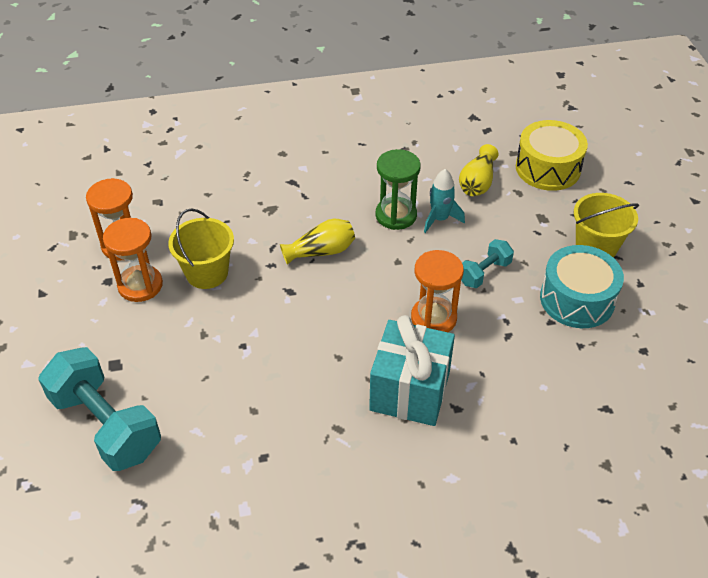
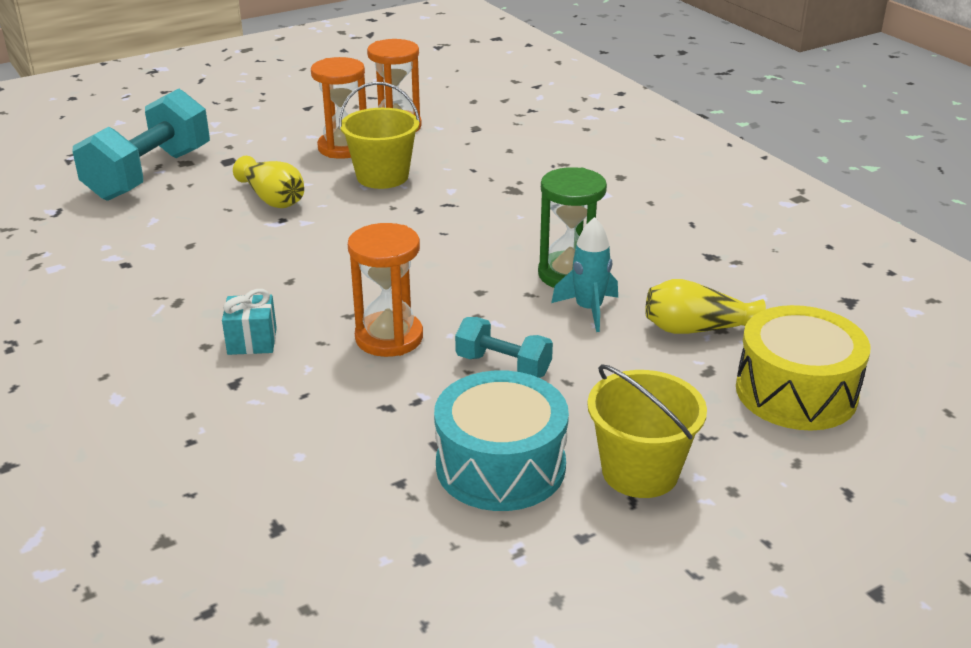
camera: 70 degrees right, 15 degrees down
yellow vase [280,218,355,265] -> yellow vase moved to [233,156,304,208]
turquoise gift [369,315,455,426] -> turquoise gift [222,289,277,355], size x0.47

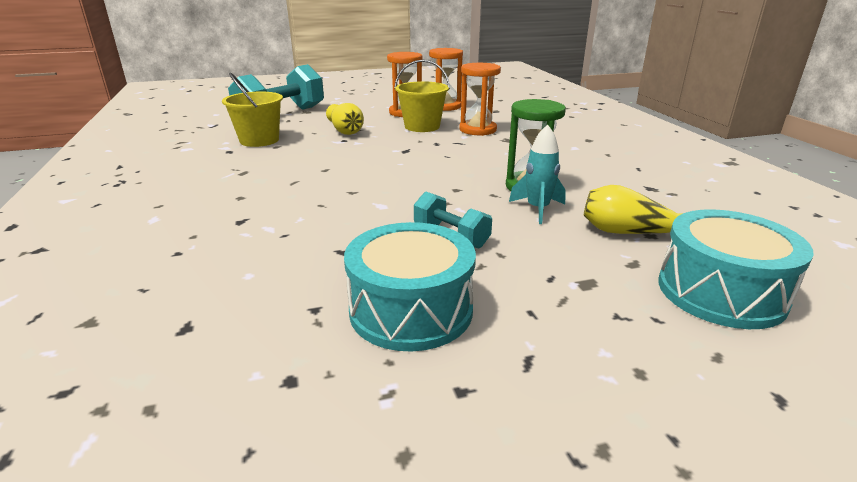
camera: 15 degrees right, 5 degrees down
turquoise gift [222,289,277,355] -> none
orange hourglass [348,223,423,357] -> orange hourglass moved to [459,63,501,136]
yellow bucket [587,364,707,498] -> yellow bucket moved to [222,73,283,147]
yellow drum [736,305,870,430] -> turquoise drum [658,209,814,329]

